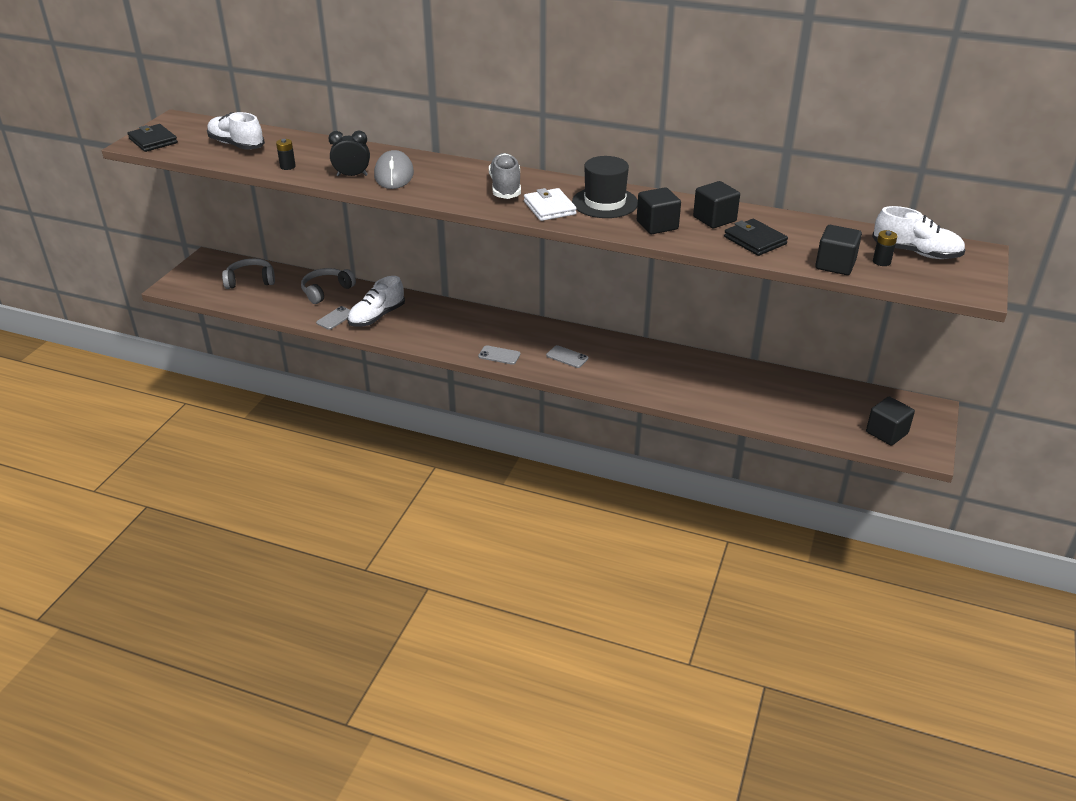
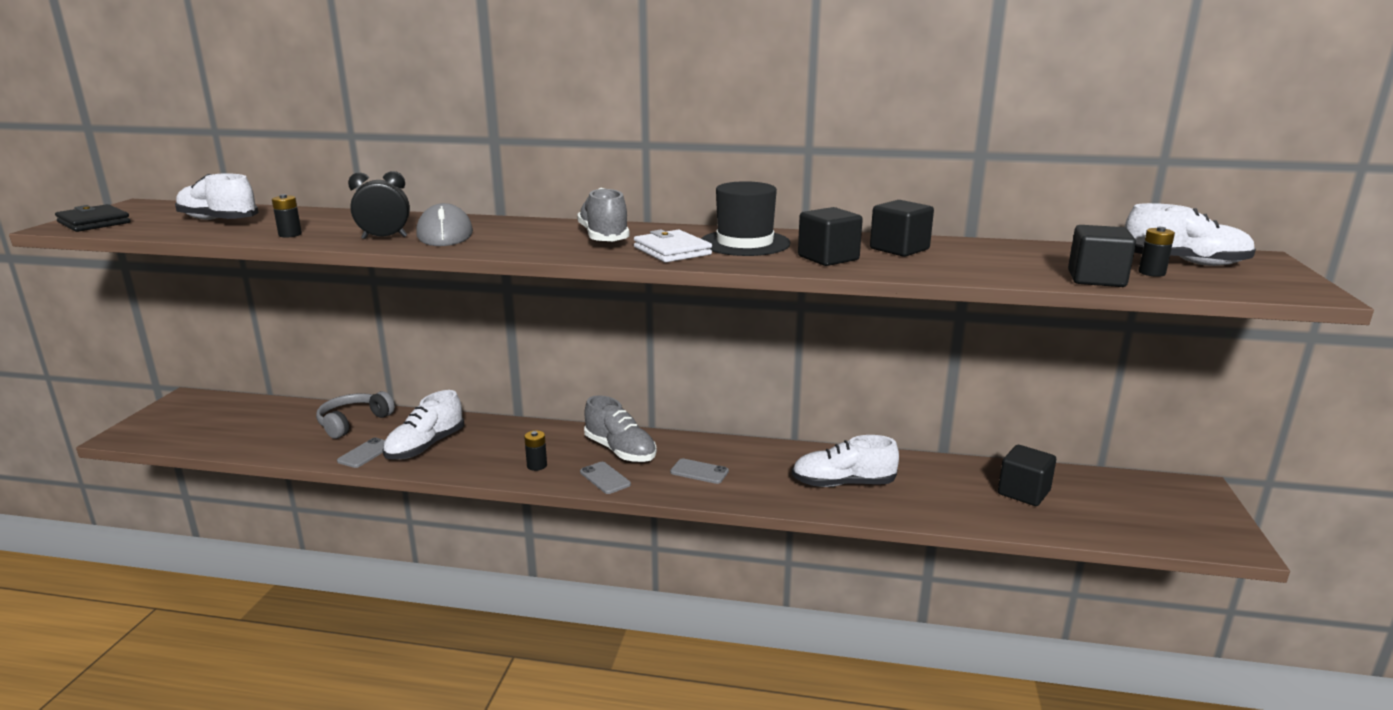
camera: 10 degrees left, 15 degrees down
grey headphones [222,258,275,289] -> none
grey phone [478,345,520,365] -> grey phone turned 45 degrees clockwise [580,462,631,494]
black wallet [724,219,788,256] -> none
black cube [866,397,915,446] -> black cube moved to [998,445,1056,506]
none -> black battery [524,431,547,471]
none -> grey shoe [584,396,657,462]
none -> white shoe [792,435,899,487]

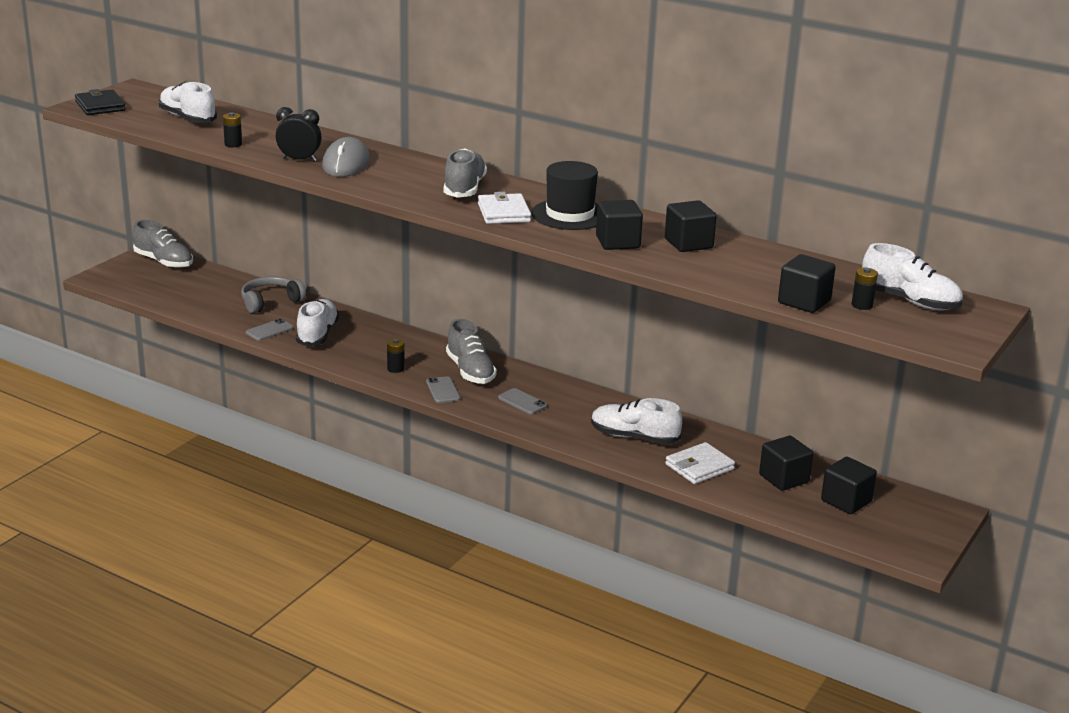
camera: 20 degrees right, 5 degrees up
white shoe [382,390,464,459] -> white shoe turned 135 degrees clockwise [296,299,339,347]
none -> grey shoe [133,220,193,269]
none -> white wallet [665,442,735,484]
none -> black cube [821,457,877,514]

